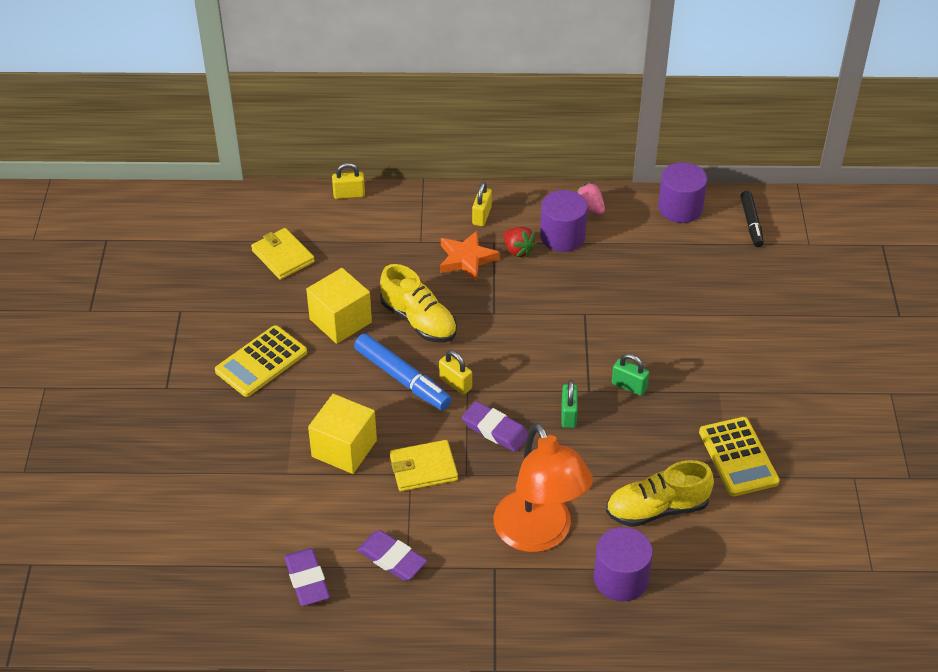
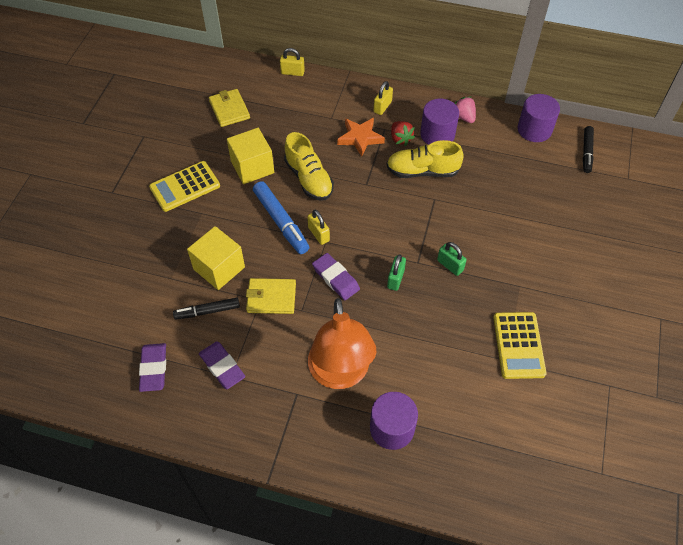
camera: 15 degrees right, 10 degrees up
yellow shoe [606,460,714,527] -> yellow shoe moved to [387,140,464,178]
none -> black marker [173,298,240,319]

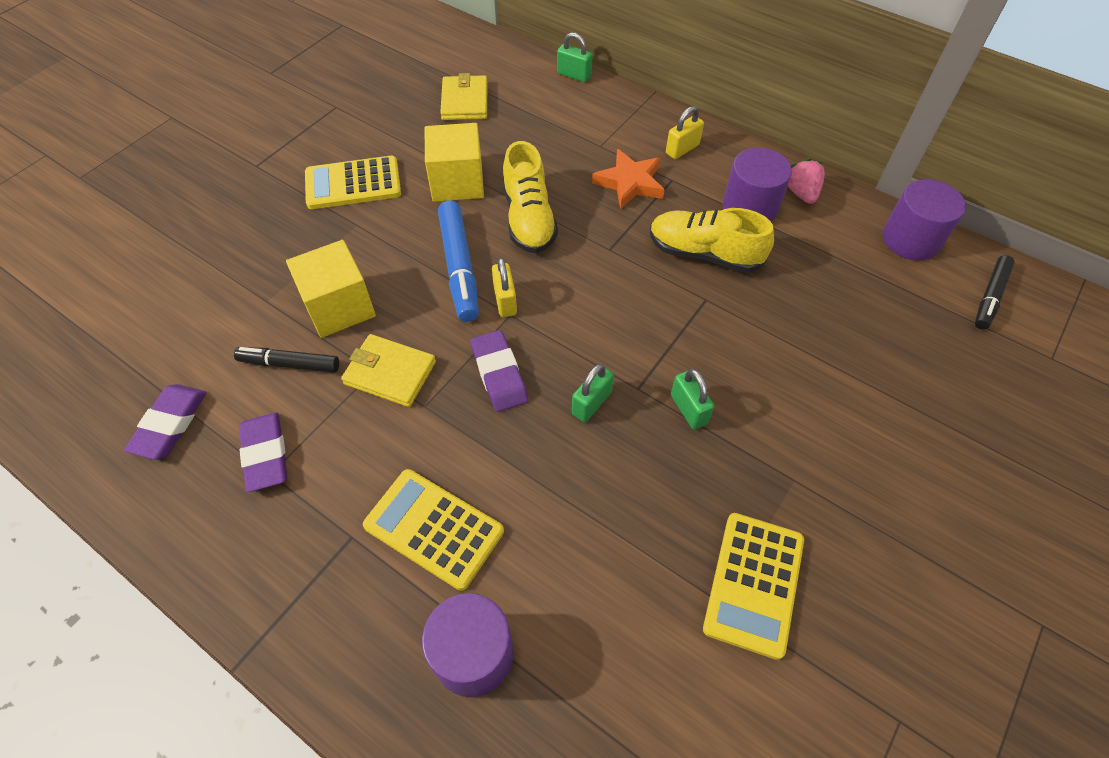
camera: 20 degrees right, 0 degrees up
yellow padlock [280,48,305,76] -> green padlock [557,32,593,82]
orange lamp [308,298,376,389] -> yellow calculator [363,469,504,591]
red strawberry [391,121,415,146] -> none

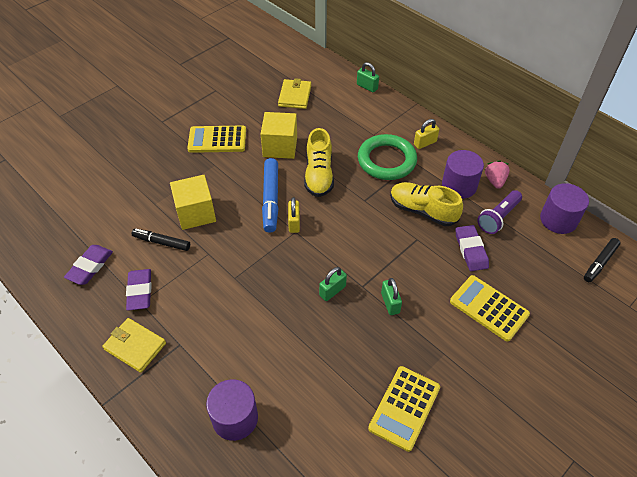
camera: 10 degrees right, 5 degrees down
yellow wallet [341,334,436,407] -> yellow wallet moved to [102,318,166,373]
yellow calculator [363,469,504,591] -> yellow calculator moved to [450,275,530,341]
purple eraser [470,330,528,412] -> purple eraser moved to [456,225,489,271]
orange star [592,149,665,209] -> green ring [358,134,417,180]
none -> purple flashlight [477,190,522,234]

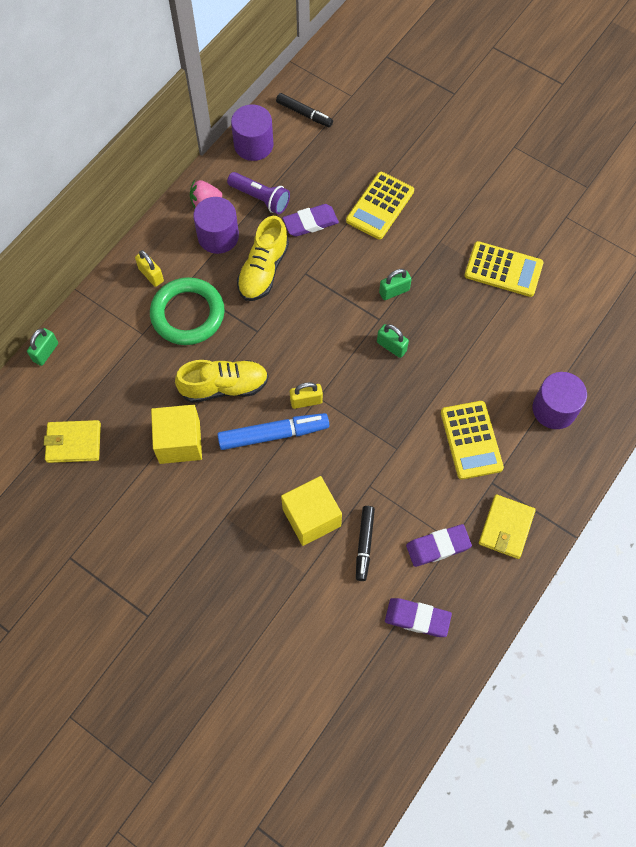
camera: 100 degrees left, 15 degrees up
yellow calculator [187,125,246,153] -> yellow calculator moved to [441,401,504,480]

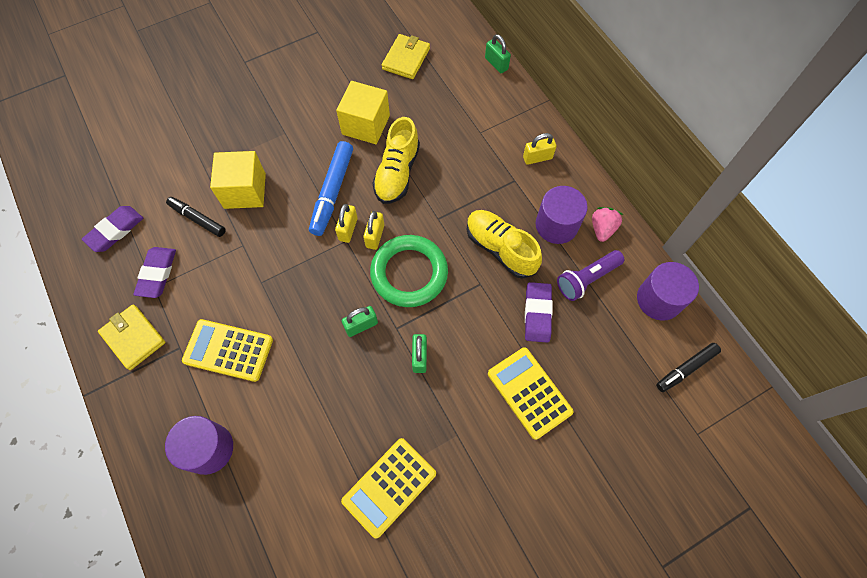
camera: 115 degrees right, 0 degrees up
green ring [150,277,225,345] -> green ring moved to [370,235,448,307]
none -> yellow padlock [363,211,384,250]

